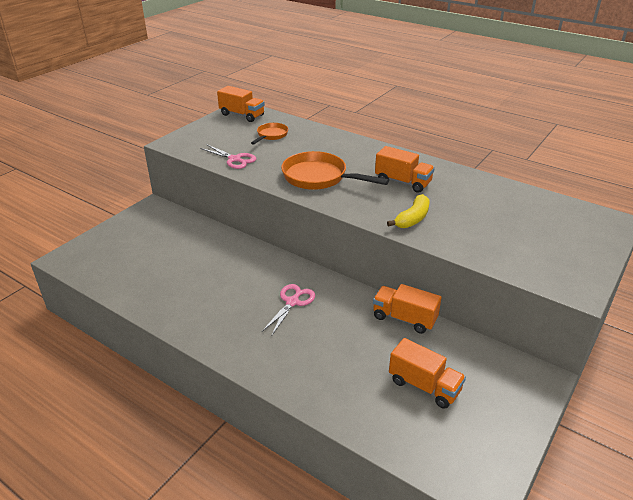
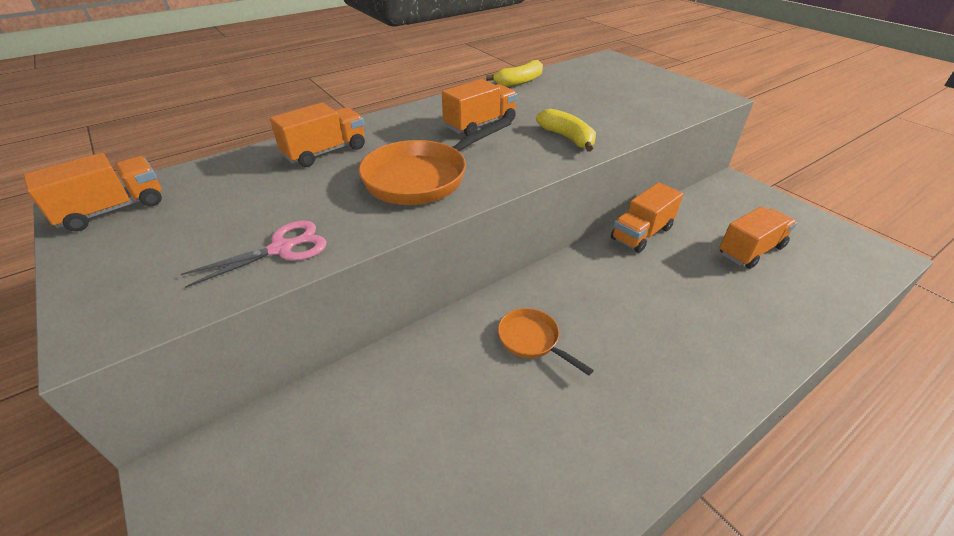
camera: 70 degrees left, 5 degrees up
orange pan [251,123,288,144] -> orange pan moved to [498,308,594,376]
pink scissors [262,284,315,335] -> none
none -> orange truck [270,103,365,167]
none -> yellow banana [486,60,543,87]

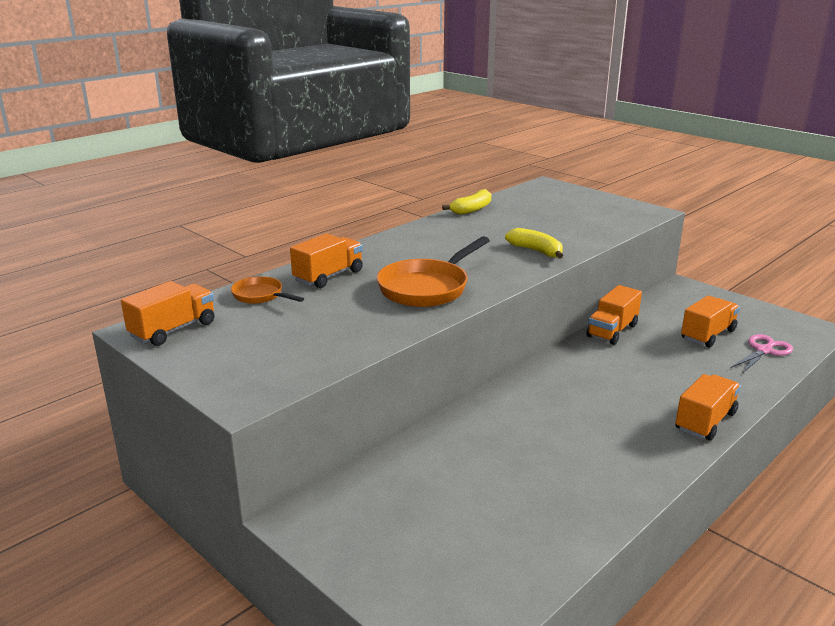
camera: 10 degrees left, 15 degrees down
pink scissors [181,221,326,288] -> pink scissors moved to [730,334,793,374]
orange truck [442,79,517,136] -> orange truck moved to [675,374,741,440]
orange pan [498,308,594,376] -> orange pan moved to [231,276,304,304]

